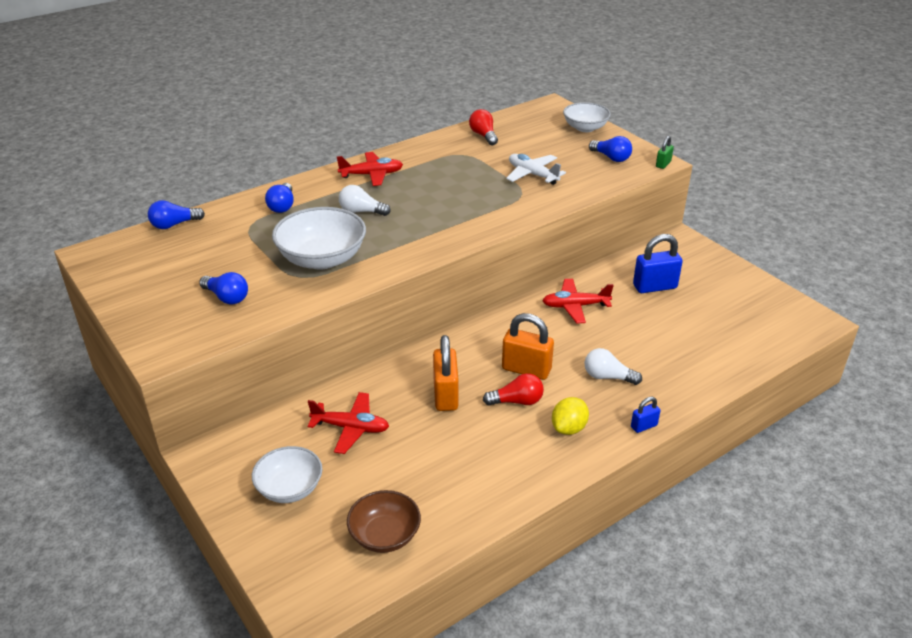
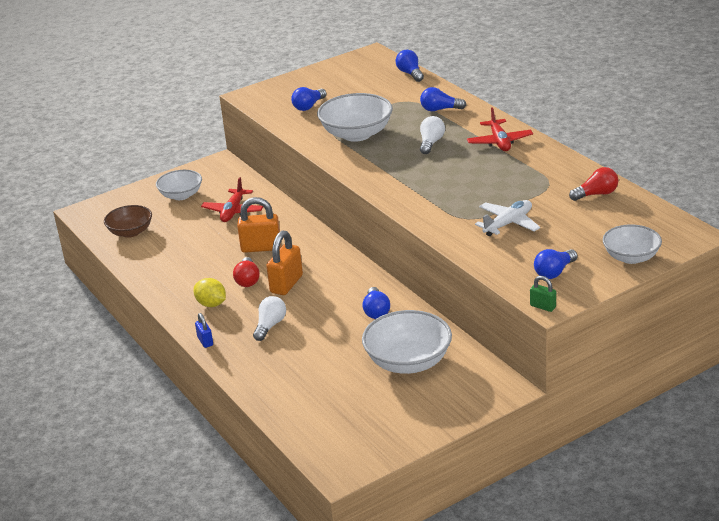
camera: 95 degrees right, 5 degrees down
red plane [542,279,614,323] -> blue light bulb [362,287,390,319]
blue padlock [633,234,683,293] -> white bowl [362,310,452,374]

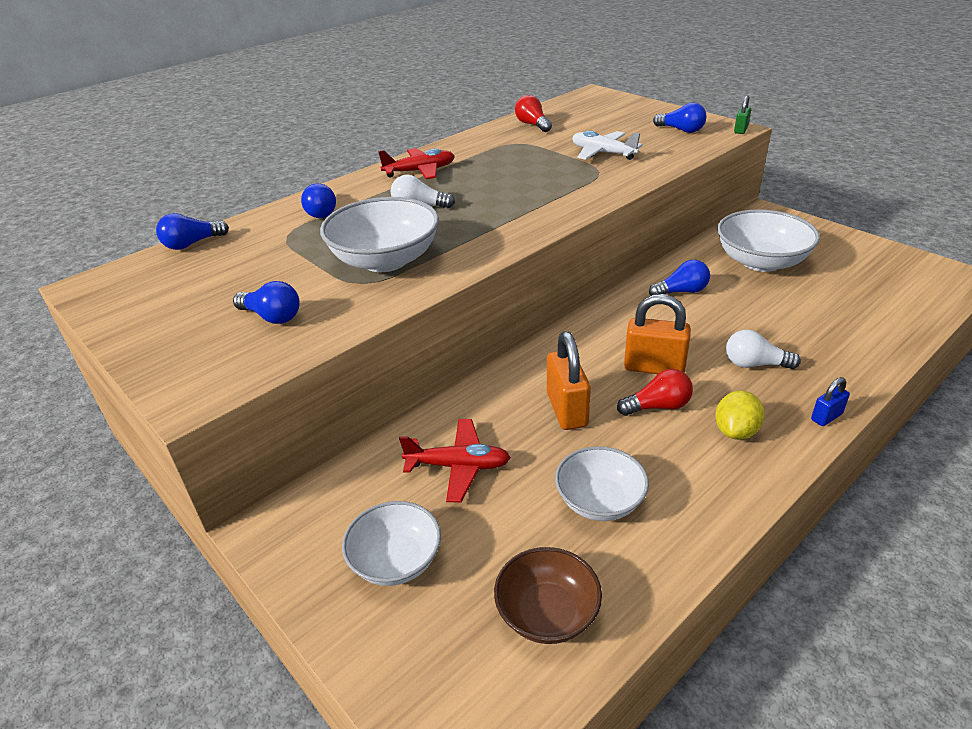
camera: 100 degrees left, 5 degrees up
white bowl [603,224,662,264] -> white bowl moved to [555,446,649,521]

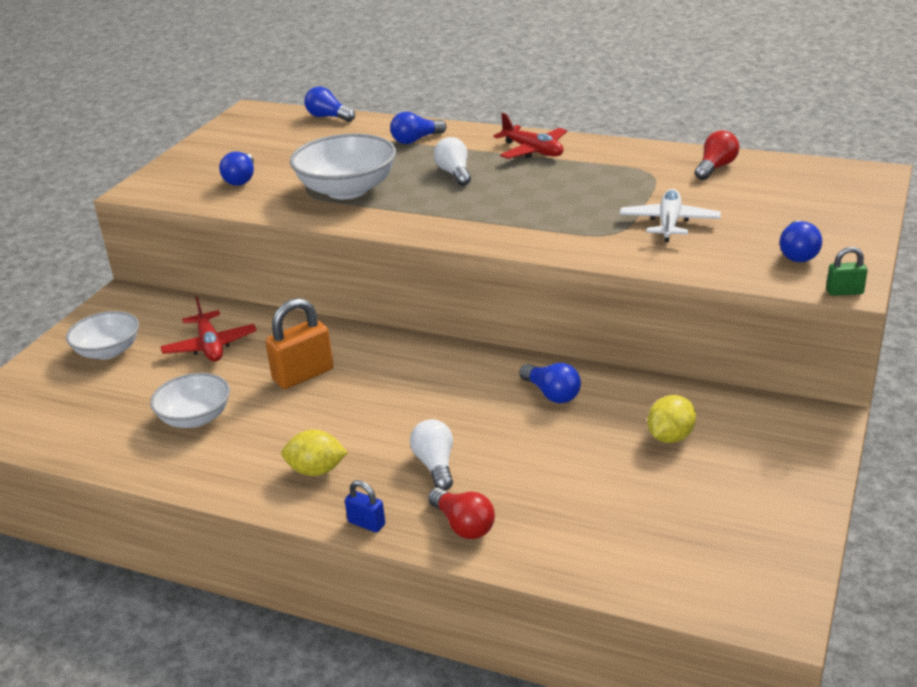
camera: 65 degrees right, 5 degrees down
brown bowl [494,547,602,644] -> none
red light bulb [617,369,693,416] -> red light bulb moved to [428,488,495,539]
orange padlock [624,294,691,374] -> none
white bowl [717,209,820,272] -> yellow lemon [647,395,696,443]

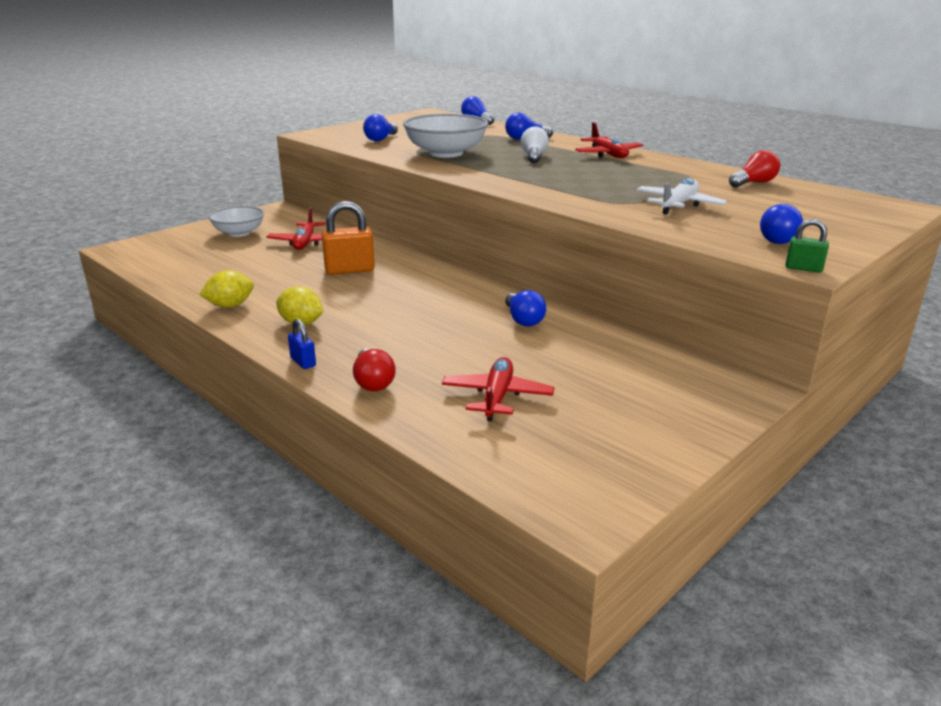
camera: 20 degrees right, 5 degrees down
white bowl [150,373,230,428] -> none
white light bulb [410,419,453,491] -> none
yellow lemon [647,395,696,443] -> yellow lemon moved to [199,270,254,308]
none -> red plane [442,357,555,421]

